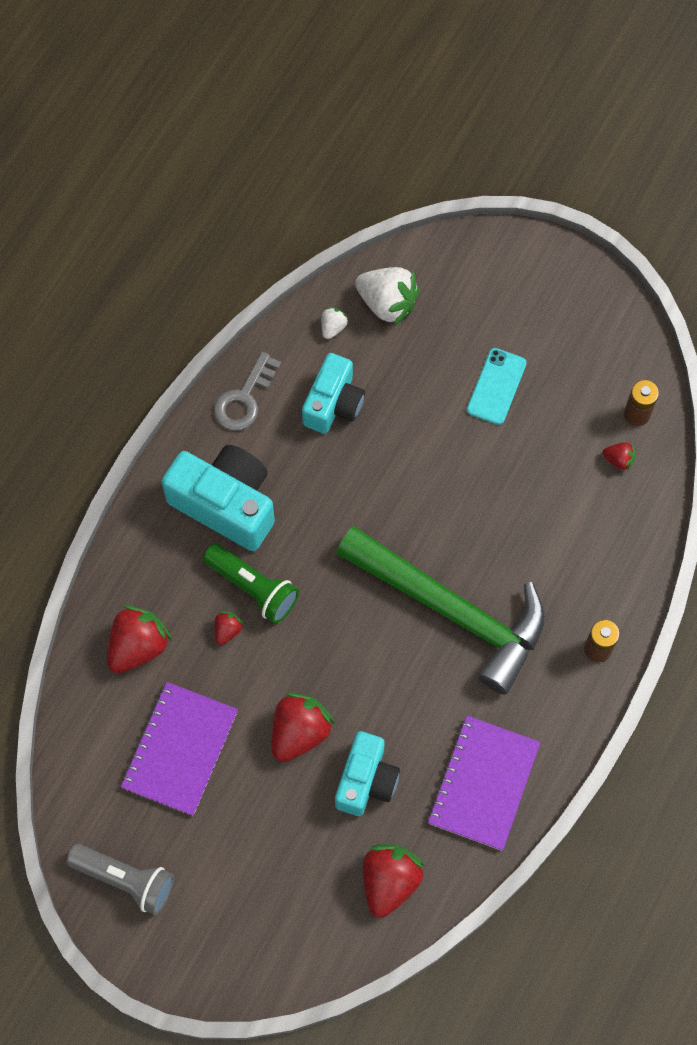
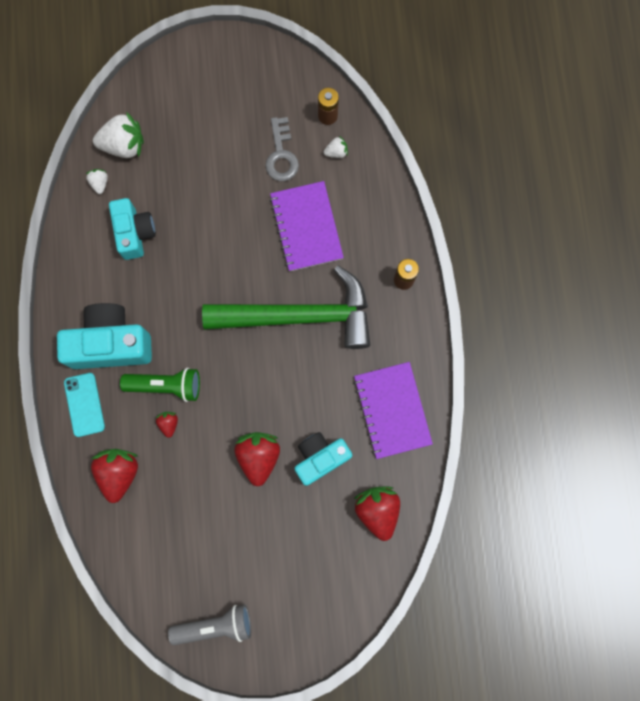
camera: 35 degrees left, 10 degrees up
purple notebook [121,682,238,816] -> purple notebook moved to [269,181,344,271]
grey key [213,352,281,431] -> grey key moved to [265,117,299,181]
turquoise camera [335,731,400,816] -> turquoise camera turned 105 degrees counterclockwise [294,432,352,486]
turquoise phone [467,348,527,425] -> turquoise phone moved to [64,373,105,437]
red strawberry [602,442,635,471] -> white strawberry [324,136,348,158]

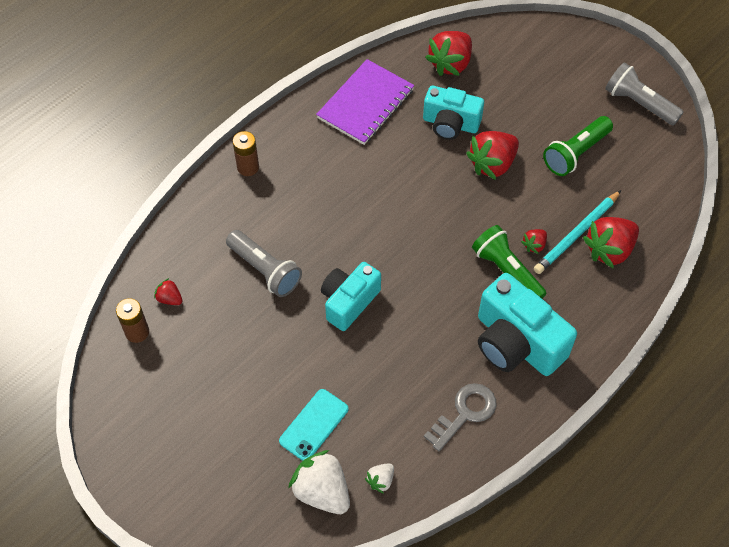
camera: 130 degrees left, 20 degrees down
turquoise phone [64,373,105,437] -> turquoise phone moved to [279,389,348,461]
turquoise camera [109,198,156,260] -> turquoise camera moved to [321,262,381,331]
green hammer [202,265,370,349] -> none
grey key [265,117,299,181] -> grey key moved to [424,383,497,451]
purple notebook [269,181,344,271] -> grey flashlight [226,230,302,297]
white strawberry [324,136,348,158] -> red strawberry [154,278,182,305]
none -> turquoise pencil [534,190,621,274]
none -> green flashlight [543,116,613,176]

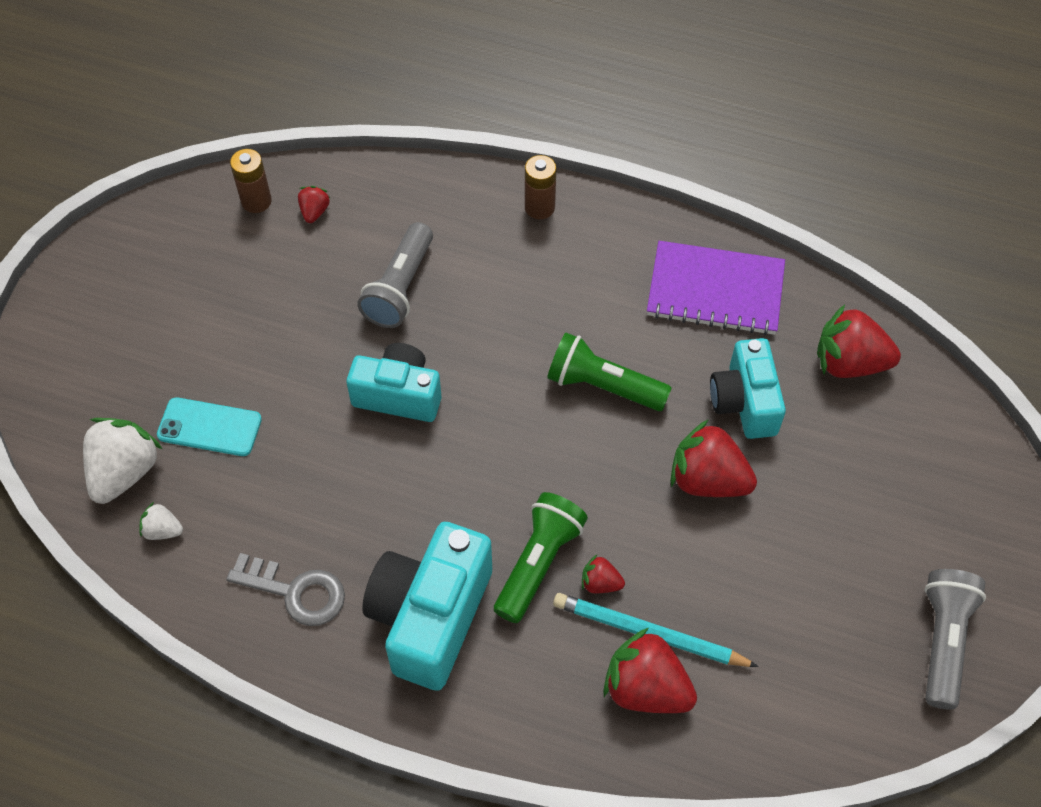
camera: 65 degrees right, 0 degrees up
green flashlight [543,116,613,176] -> green flashlight moved to [547,333,672,411]

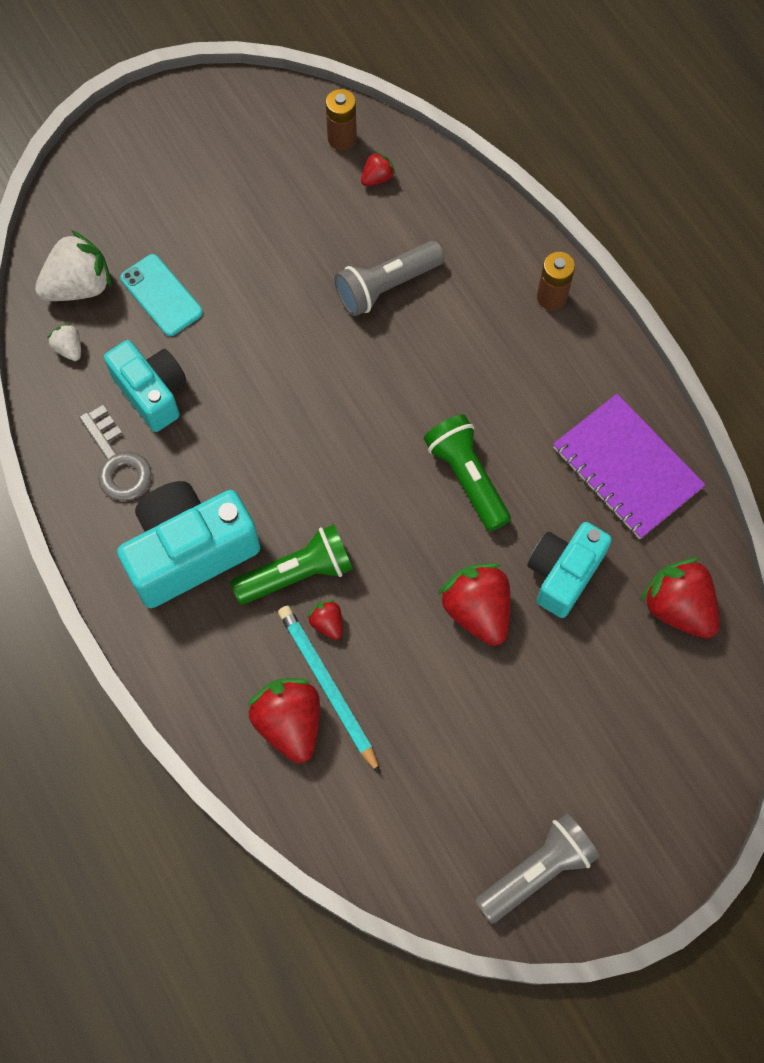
camera: 40 degrees right, 10 degrees up
turquoise camera [346,343,441,422] -> turquoise camera moved to [104,340,186,432]

